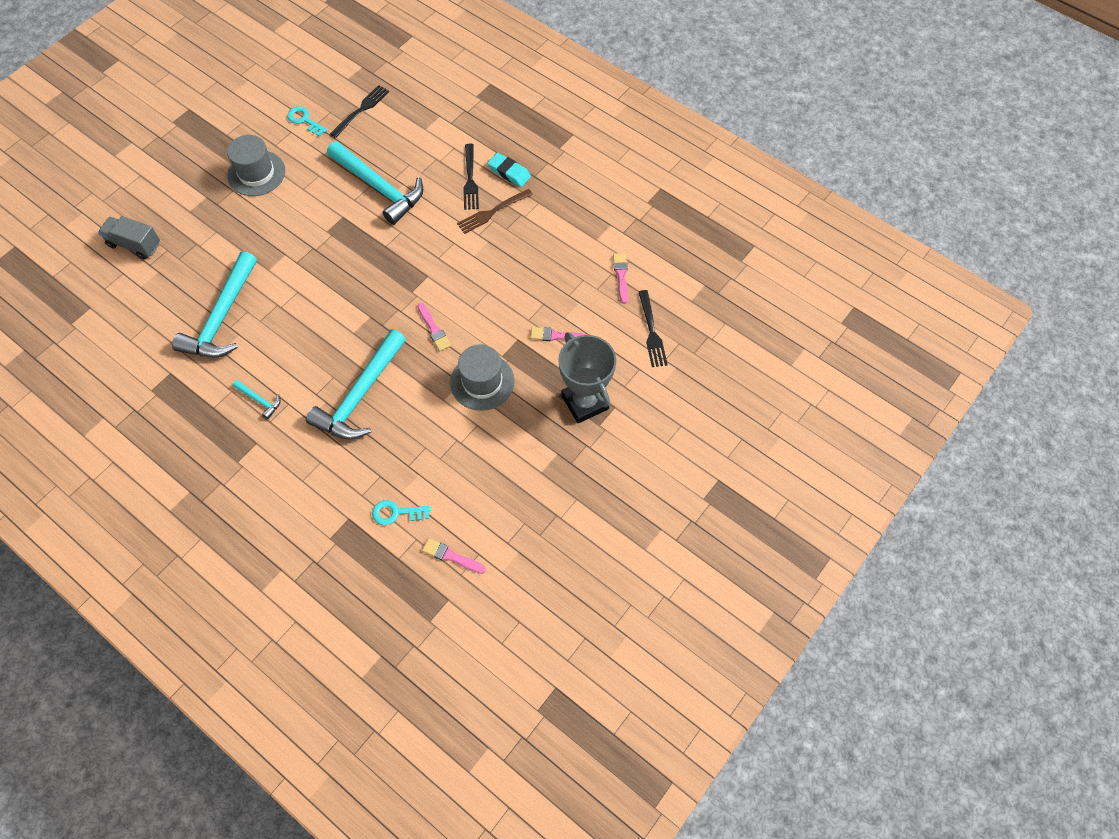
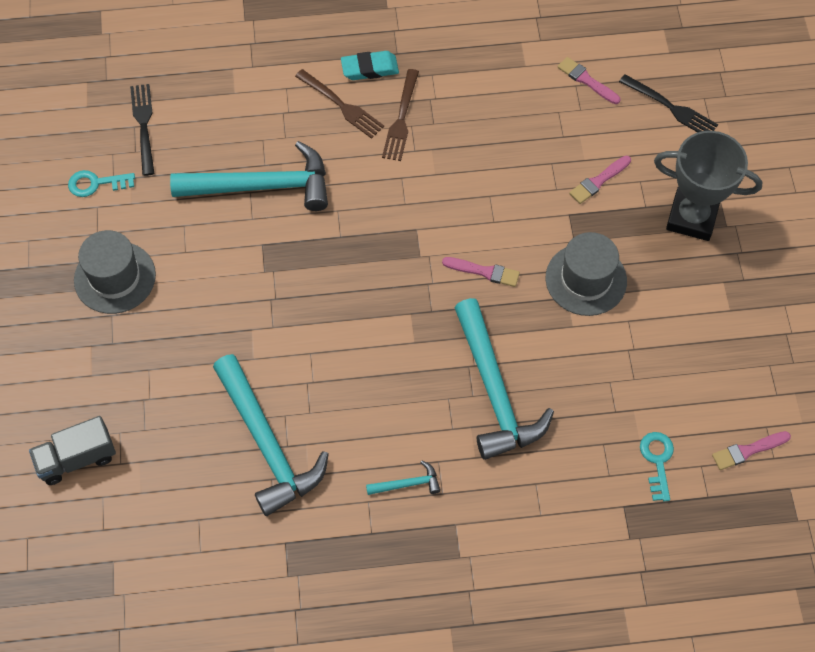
camera: 45 degrees left, 0 degrees up
turquoise key [372,500,430,525] -> turquoise key turned 135 degrees clockwise [640,432,674,501]
black fork [463,144,479,210] -> brown fork [295,69,384,139]

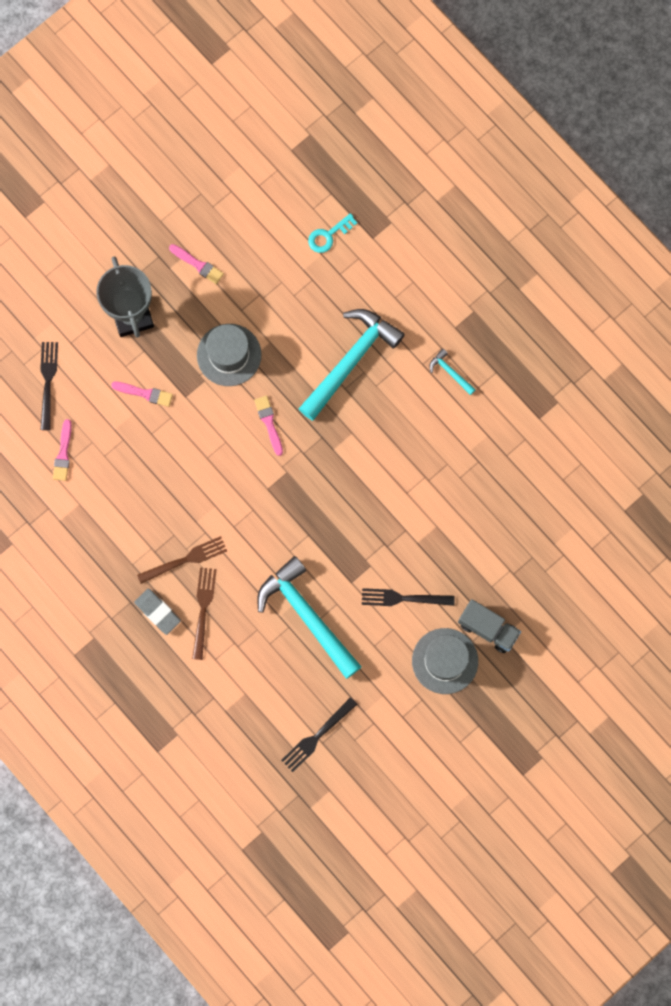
camera: 125 degrees left, 15 degrees up
grey truck [29,416,116,485] -> grey truck moved to [458,599,521,653]
turquoise key [68,170,135,197] -> none
turquoise hammer [213,354,329,516] -> none
turquoise eraser [341,51,399,80] -> grey eraser [134,589,181,635]
pink brush [712,431,791,470] -> pink brush moved to [169,244,224,284]
none -> black fork [362,588,455,606]

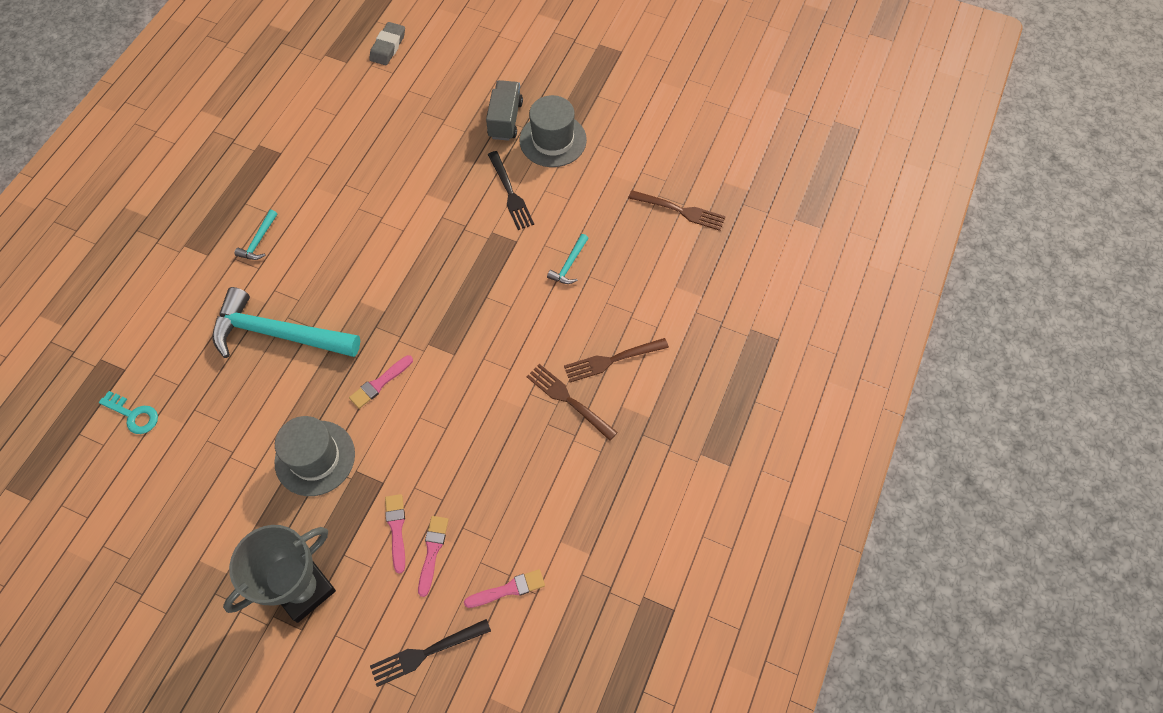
camera: 115 degrees left, 15 degrees down
grey eraser [134,589,181,635] -> grey eraser moved to [369,22,405,66]
pink brush [169,244,224,284] -> pink brush moved to [418,516,449,597]
turquoise hammer [257,556,362,679] -> turquoise hammer [547,234,589,284], size x0.42
black fork [281,697,357,772] -> brown fork [628,190,725,231]

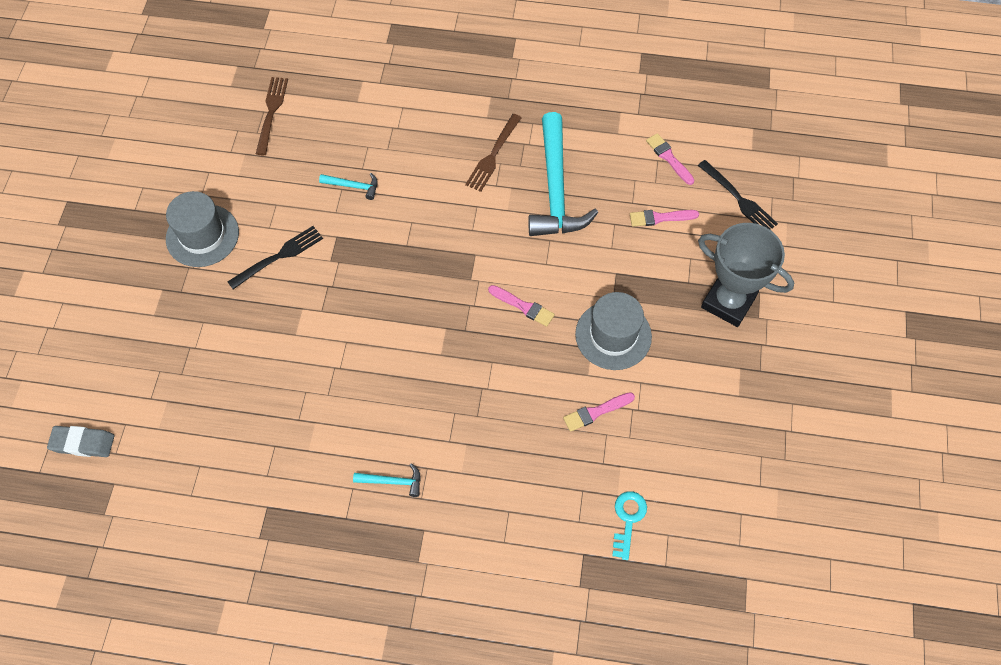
camera: 105 degrees left, 0 degrees up
turquoise hammer [213,287,360,358] -> turquoise hammer moved to [529,112,598,236]
pink brush [385,494,405,573] -> pink brush moved to [563,392,635,432]
grey truck [486,80,523,141] -> none
brown fork [564,338,669,383] -> none

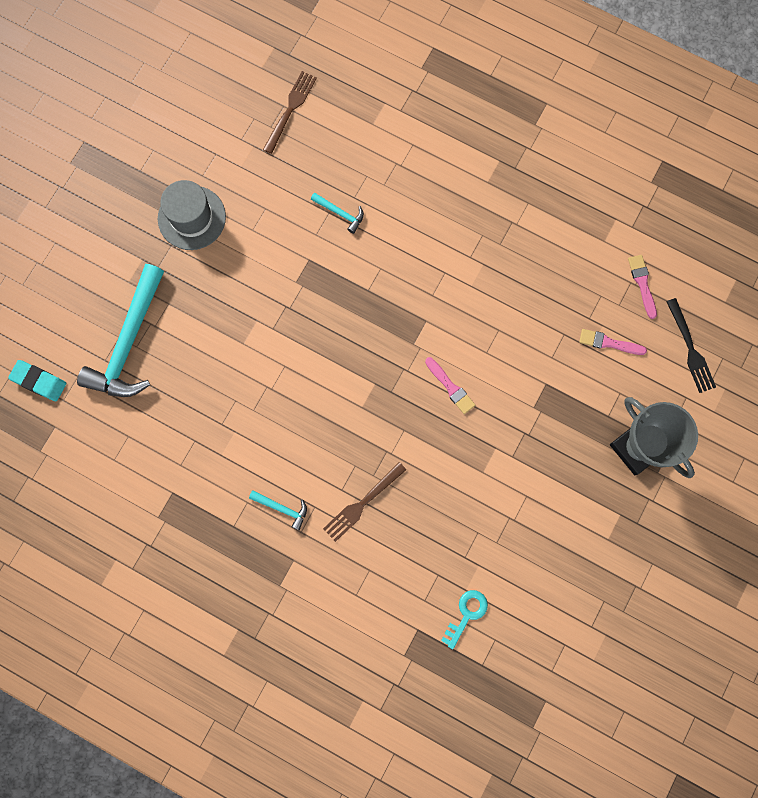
camera: 20 degrees right, 15 degrees up
grey eraser [47,426,114,457] -> turquoise eraser [8,360,66,401]
black fork [228,226,323,289] -> none
brown fork [465,114,522,192] -> brown fork moved to [323,462,406,542]
turquoise hammer [529,112,598,236] -> turquoise hammer moved to [77,264,164,397]
pink brush [563,392,635,432] -> none
grey hat [575,292,652,370] -> none

